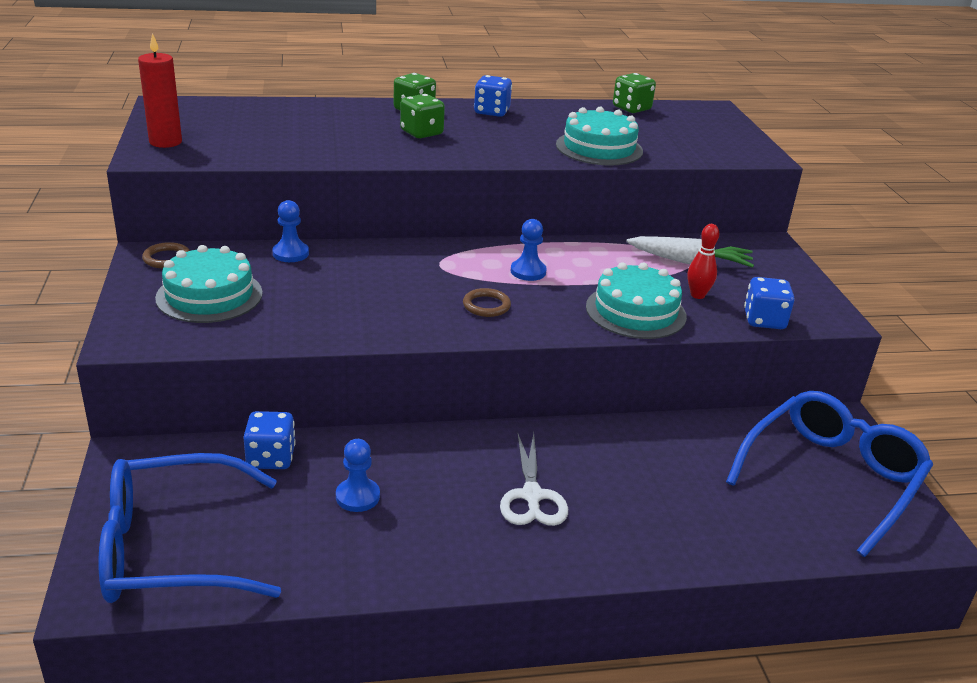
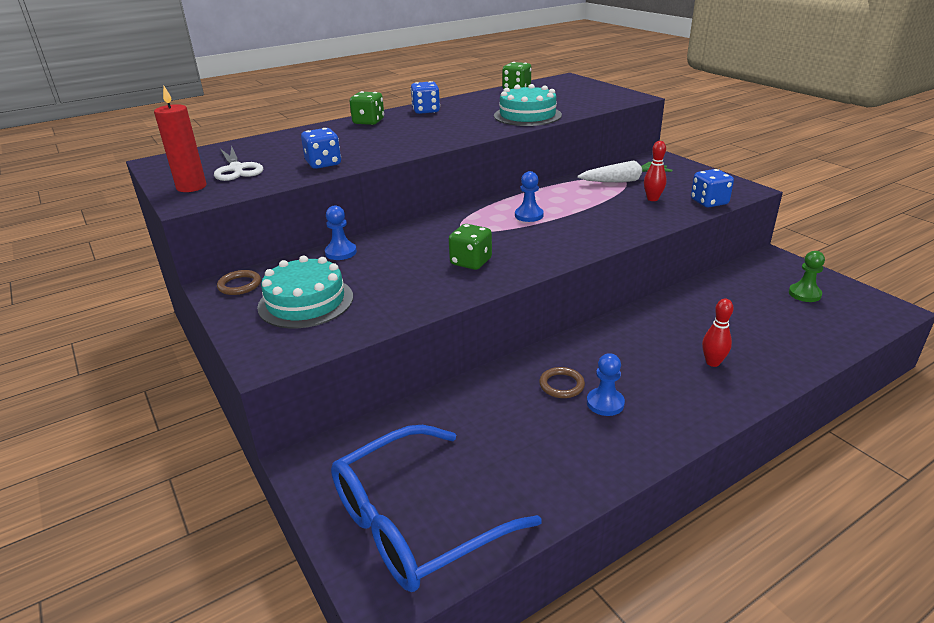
camera: 20 degrees left, 0 degrees up
blue dice [243,411,296,469] -> blue dice moved to [301,128,341,169]
blue pawn [336,439,380,512] -> blue pawn moved to [587,353,625,416]
green dice [400,94,445,138] -> green dice moved to [449,224,492,270]
brown ring [463,288,511,317] -> brown ring moved to [539,367,585,398]
white scissors [500,433,568,526] -> white scissors moved to [214,145,263,181]
turquoise cake [586,262,687,339] -> none
blue glasses [726,391,933,557] -> green pawn [789,251,825,302]
none -> red bowling pin [702,299,733,367]

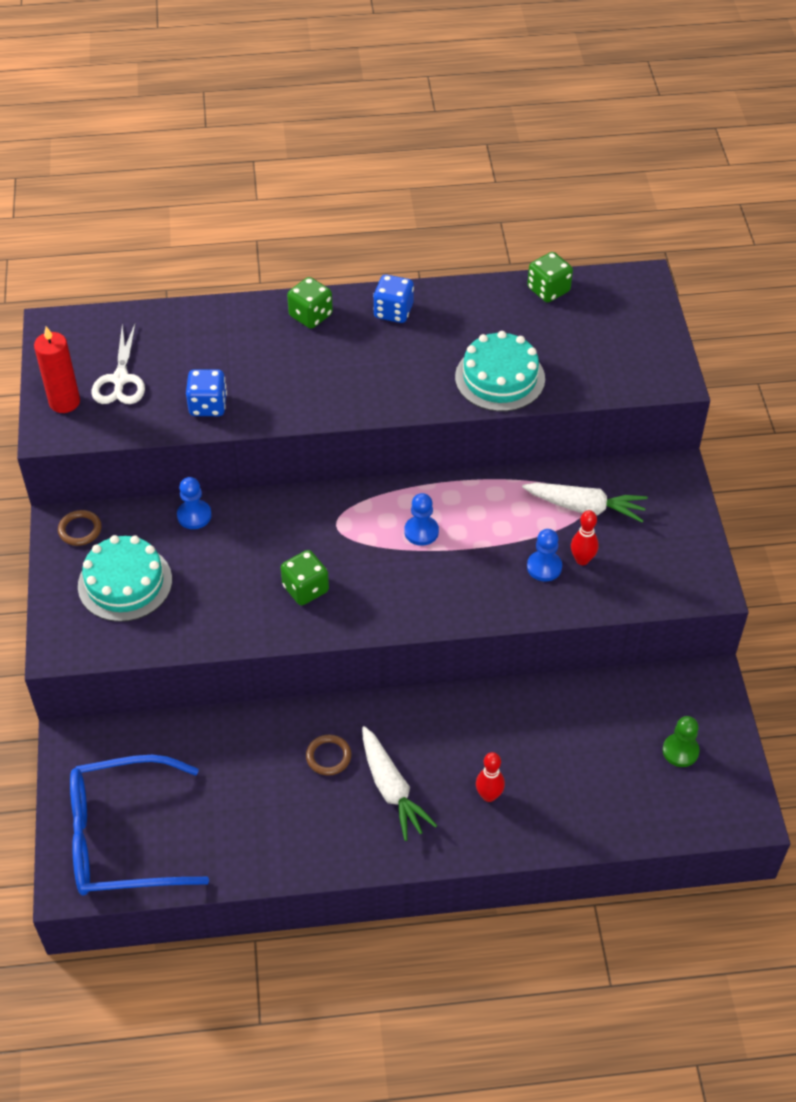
camera: 25 degrees right, 20 degrees up
blue pawn [587,353,625,416] -> blue pawn moved to [527,529,562,581]
blue dice [691,169,734,207] -> none
none -> white carrot [362,726,437,841]

